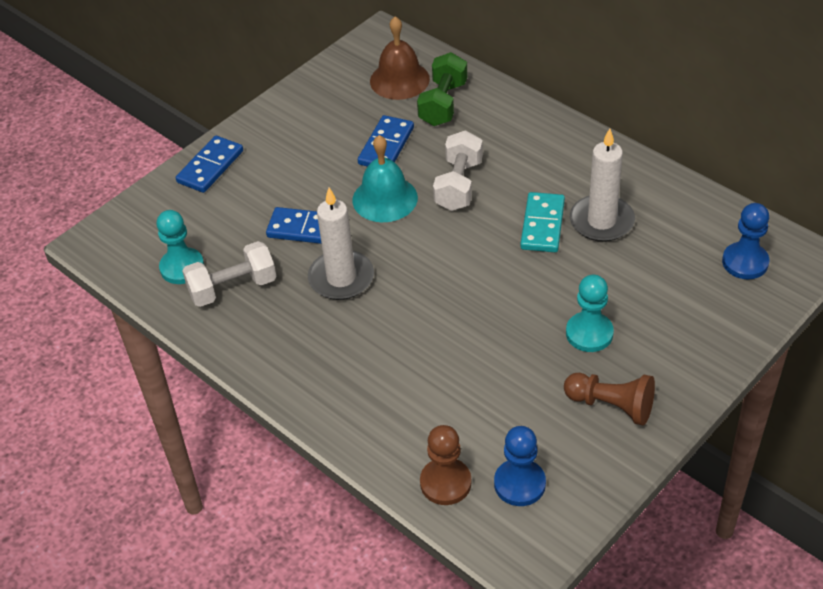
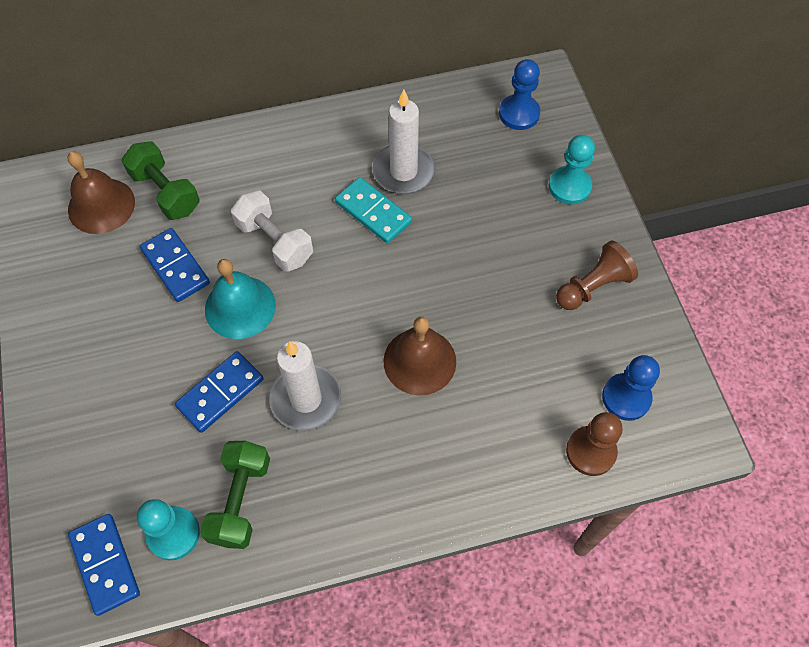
camera: 60 degrees left, 15 degrees up
blue domino [176,136,243,193] -> blue domino moved to [68,514,140,616]
white dumbbell [182,241,277,307] -> green dumbbell [200,441,270,549]
turquoise pawn [566,275,614,352] -> turquoise pawn moved to [549,135,595,205]
none -> brown bell [383,317,456,396]

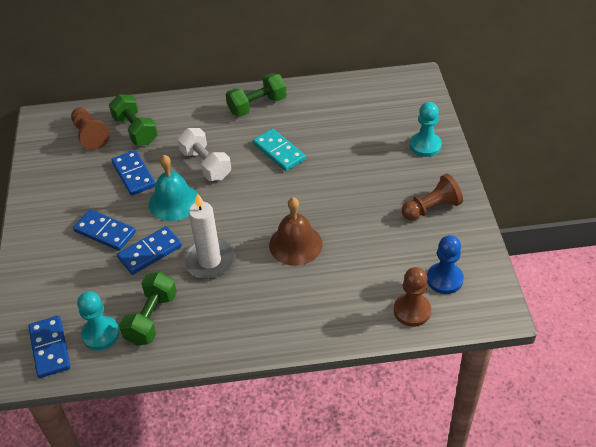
camera: 10 degrees right, 15 degrees down
brown bell [68,152,135,234] -> brown pawn [71,107,110,150]
white candle [372,90,435,194] -> none
blue pawn [499,59,540,130] -> none
none -> blue domino [73,209,136,251]
none -> green dumbbell [226,73,287,117]

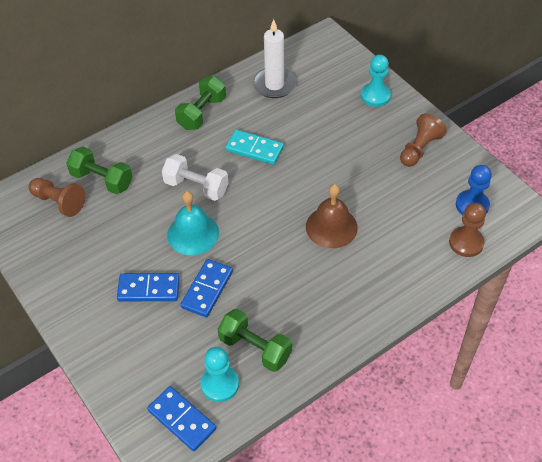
camera: 30 degrees left, 5 degrees up
blue domino [111,150,155,196] -> none
green dumbbell [119,272,177,345] -> green dumbbell turned 45 degrees counterclockwise [218,309,292,372]
white candle [183,193,235,279] -> white candle moved to [253,19,296,98]

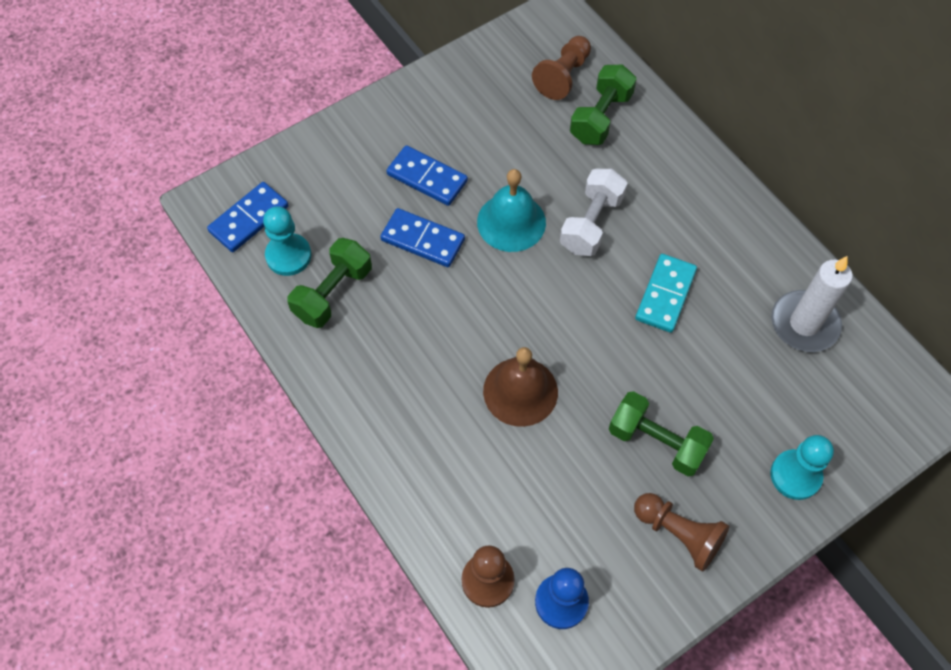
camera: 90 degrees right, 10 degrees up
blue domino [117,273,180,302] -> blue domino turned 60 degrees counterclockwise [386,145,468,206]
green dumbbell [175,76,226,130] -> green dumbbell moved to [609,391,714,476]

